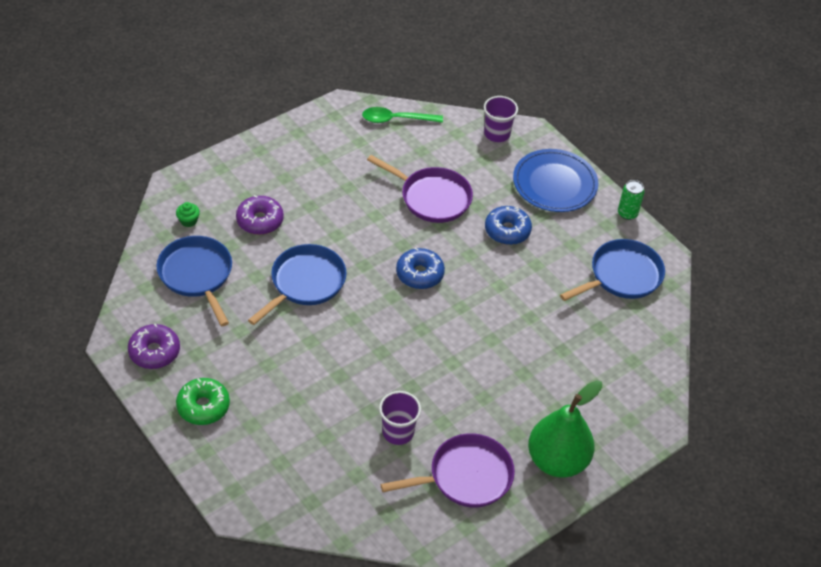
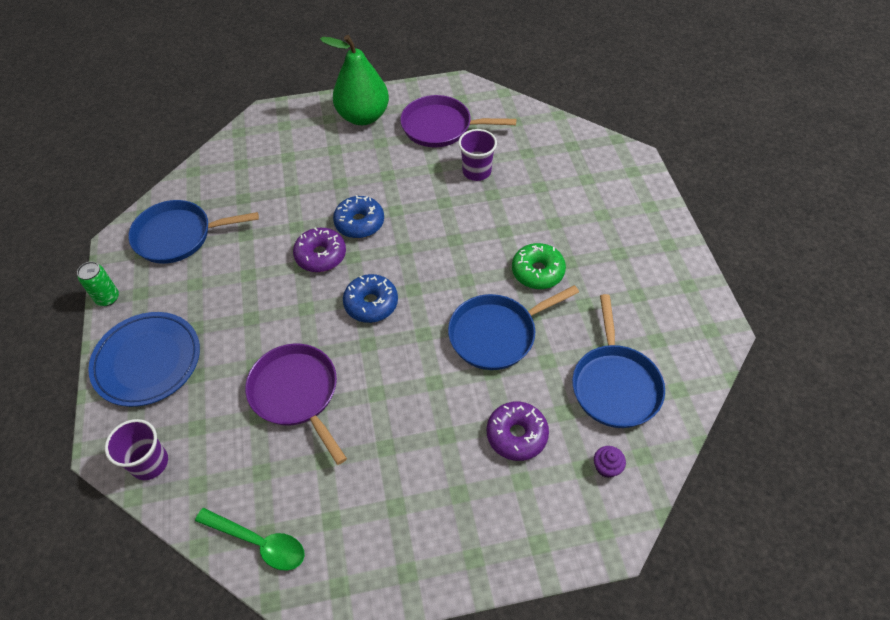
camera: 150 degrees left, 5 degrees up
purple donut [128,324,180,369] -> purple donut moved to [293,228,346,272]
green cupcake [176,202,200,227] -> purple cupcake [594,446,626,478]
green donut [176,378,230,425] -> green donut moved to [512,243,566,289]
blue donut [485,206,532,245] -> blue donut moved to [333,195,384,238]

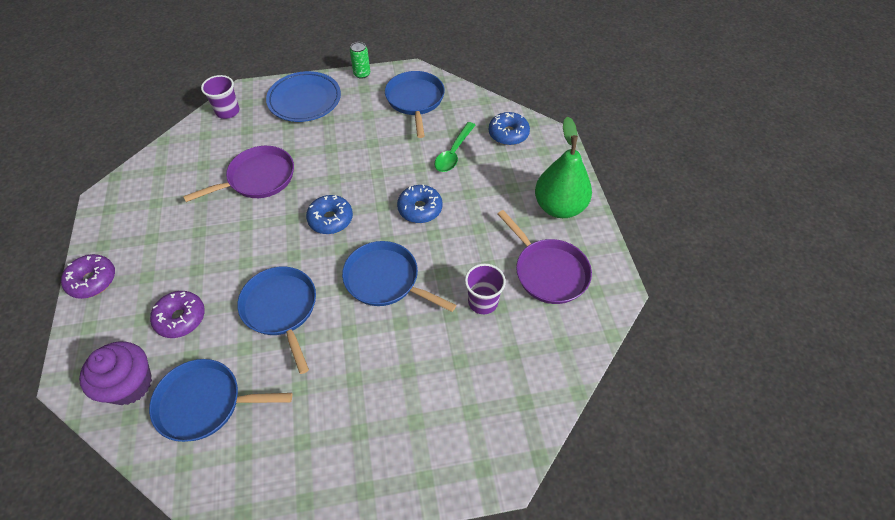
camera: 90 degrees right, 0 degrees up
green spoon [195,508,305,570] -> green spoon moved to [434,122,475,172]
purple donut [293,228,346,272] -> purple donut moved to [61,254,115,299]
purple pan [400,95,516,147] -> purple pan turned 135 degrees clockwise [498,210,592,304]
green donut [512,243,566,289] -> none
purple cupcake [594,446,626,478] -> purple cupcake [79,341,152,405], size x2.27
none -> blue pan [342,241,456,312]
none -> blue donut [489,112,530,145]

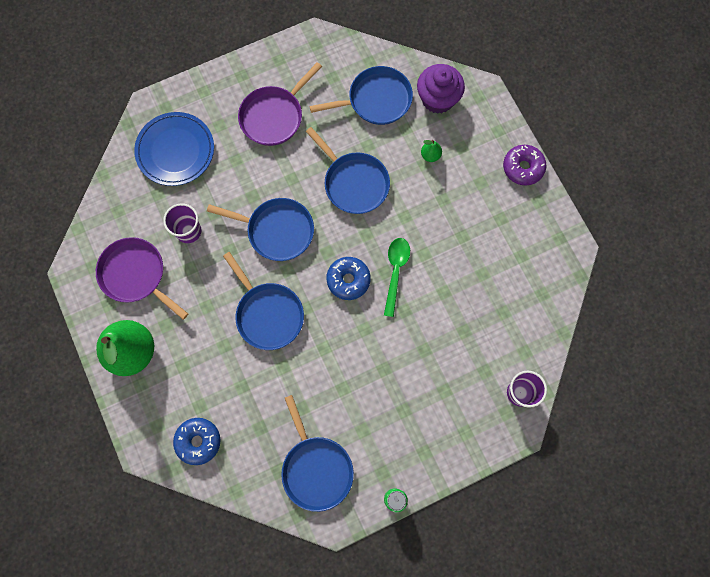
camera: 165 degrees right, 20 degrees up
purple donut [150,291,205,338] -> green pear [421,140,442,162]
purple pan [183,146,294,202] -> purple pan moved to [238,62,322,146]
blue plate [266,71,341,122] -> blue plate moved to [134,112,214,186]
blue donut [397,184,443,223] -> blue pan [223,252,304,350]
green spoon [434,122,475,172] -> green spoon moved to [384,238,410,317]

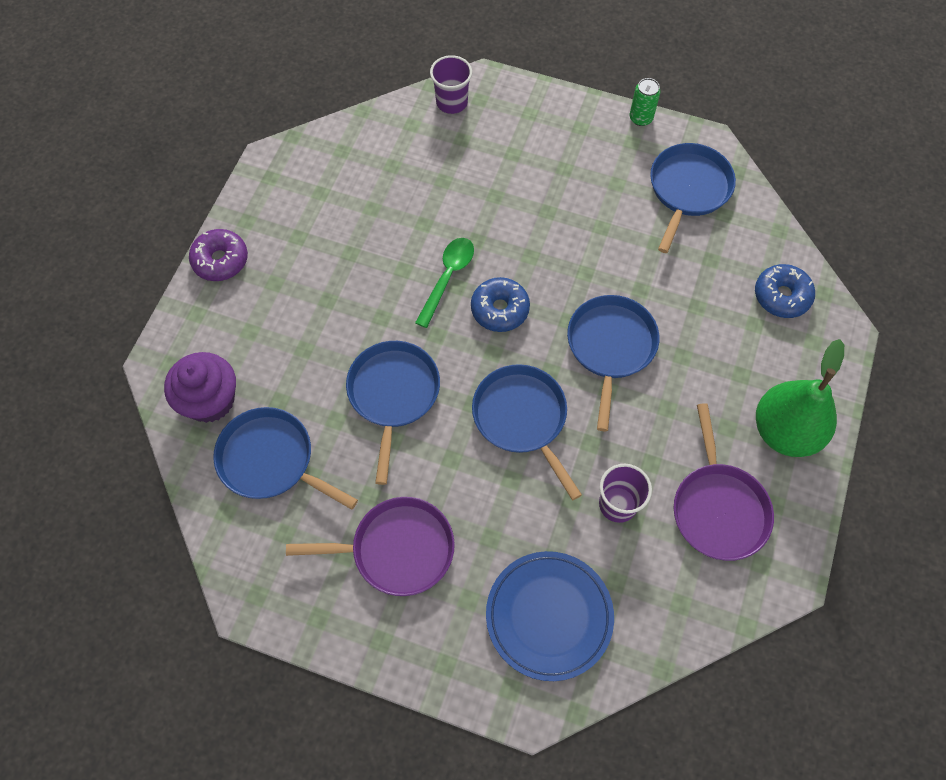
camera: 135 degrees left, 10 degrees down
green spoon [384,238,410,317] -> green spoon turned 150 degrees clockwise [415,238,474,328]
green pear [421,140,442,162] -> none

